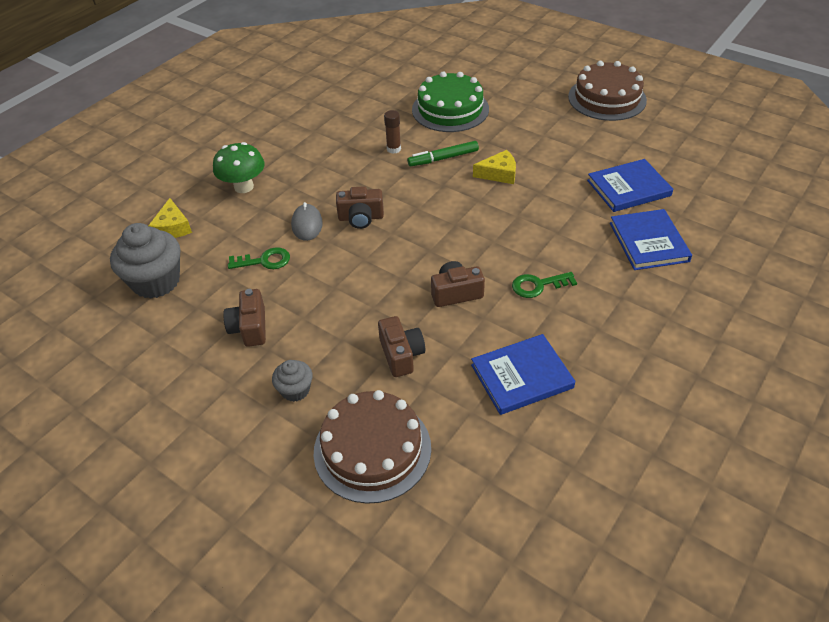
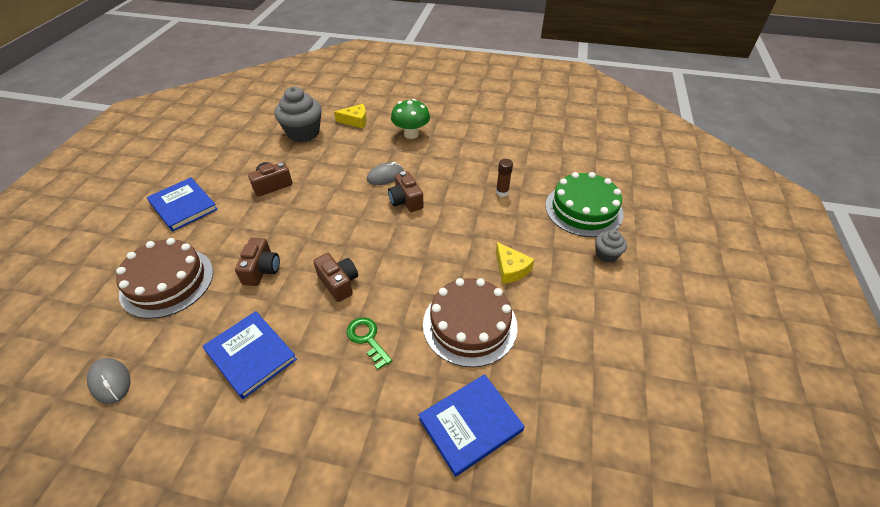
camera: 65 degrees right, 0 degrees up
yellow cheese [148,198,192,238] -> yellow cheese turned 150 degrees counterclockwise [334,104,367,128]
green key [228,247,290,269] -> none
grey cupcake [272,360,313,402] -> grey cupcake moved to [595,229,627,263]
brown camera [378,316,425,377] -> brown camera turned 45 degrees counterclockwise [235,238,280,286]
green marker [407,141,479,166] -> none
brown cake [568,61,647,121] -> brown cake moved to [423,278,518,367]
blue book [587,159,673,212] -> blue book moved to [147,177,218,232]
none -> grey mouse [87,358,131,404]

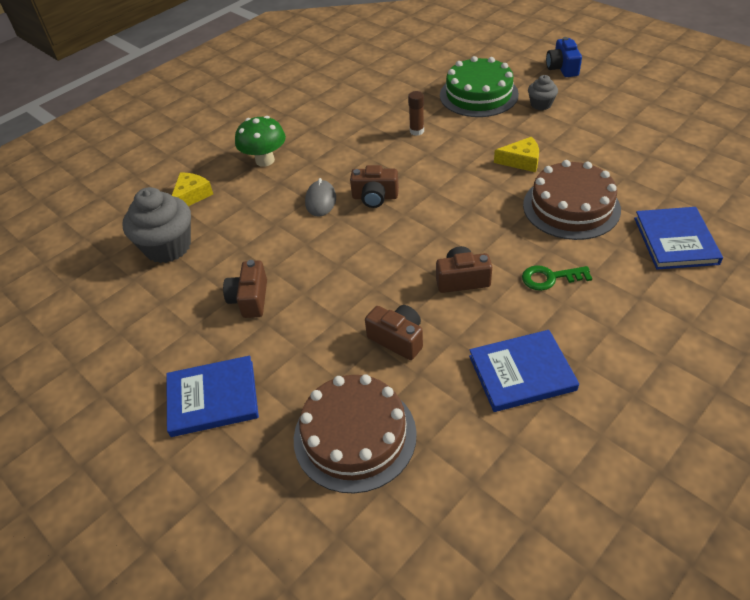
camera: 55 degrees left, 0 degrees up
grey mouse [87,358,131,404] -> none
none -> blue camera [546,37,582,77]

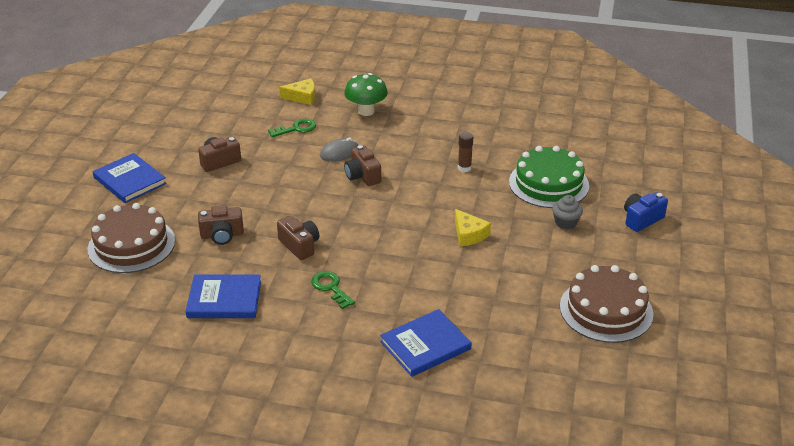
camera: 55 degrees right, 10 degrees down
grey cupcake [123,187,191,263] -> none
brown camera [365,305,423,360] -> brown camera turned 75 degrees clockwise [198,205,244,245]
blue book [469,330,579,412] -> blue book turned 45 degrees counterclockwise [185,274,261,318]
brown cake [523,160,621,240] -> brown cake moved to [560,265,653,343]
none -> green key [268,119,316,137]

